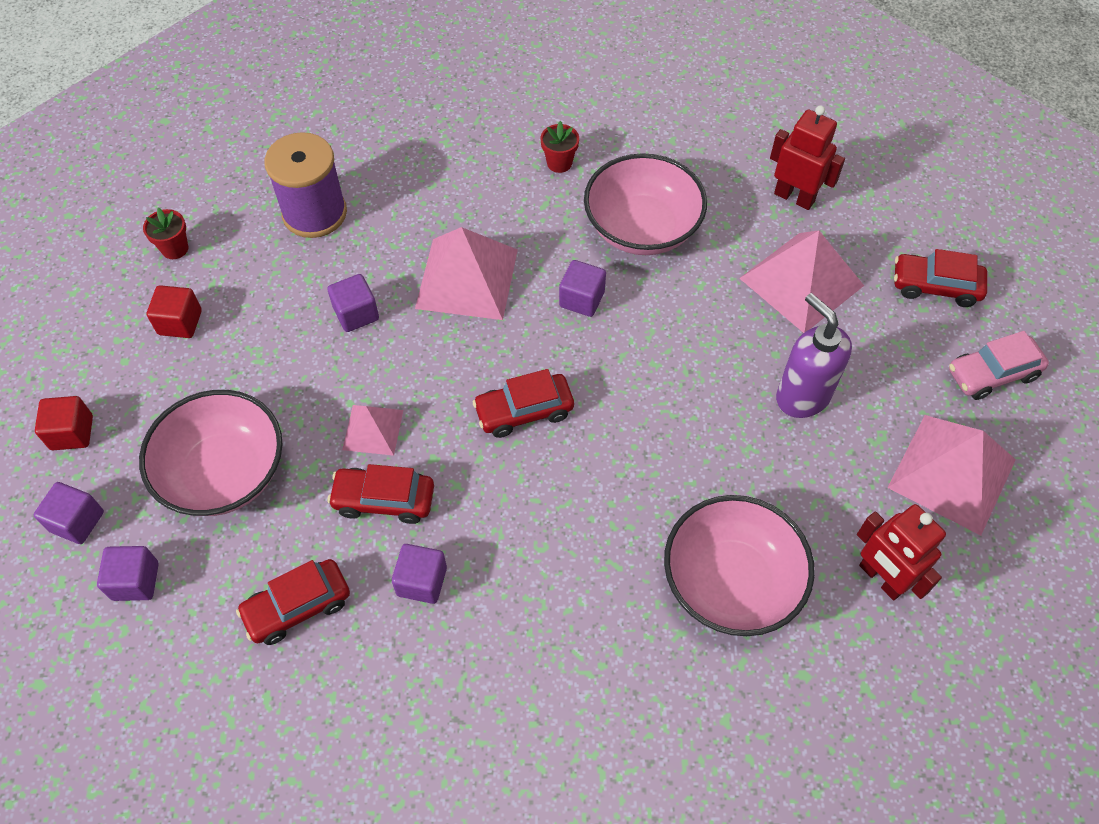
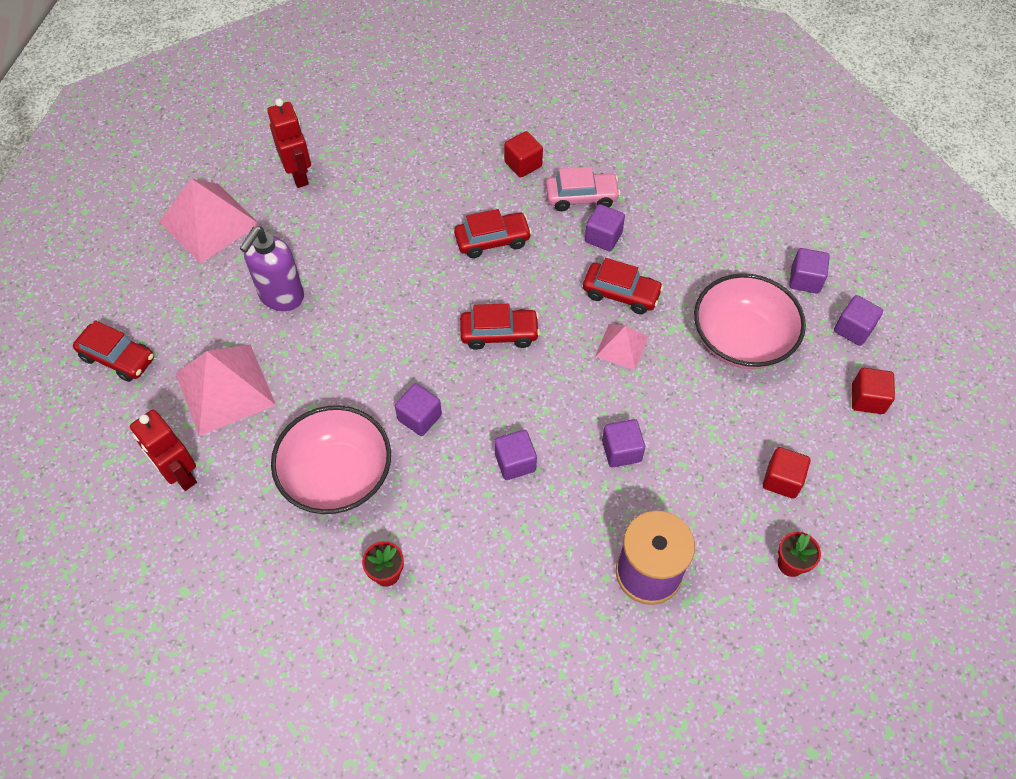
camera: 165 degrees left, 0 degrees up
red car [236,559,350,645] -> red car moved to [454,209,532,258]
pink pyramid [415,227,518,320] -> purple cube [494,430,537,480]
pink bowl [664,495,815,636] -> none
purple soap dispenser [776,293,852,418] -> purple soap dispenser turned 45 degrees clockwise [239,226,304,311]
pink car [949,331,1049,400] -> pink car moved to [546,167,621,211]
none -> red cube [504,131,543,178]

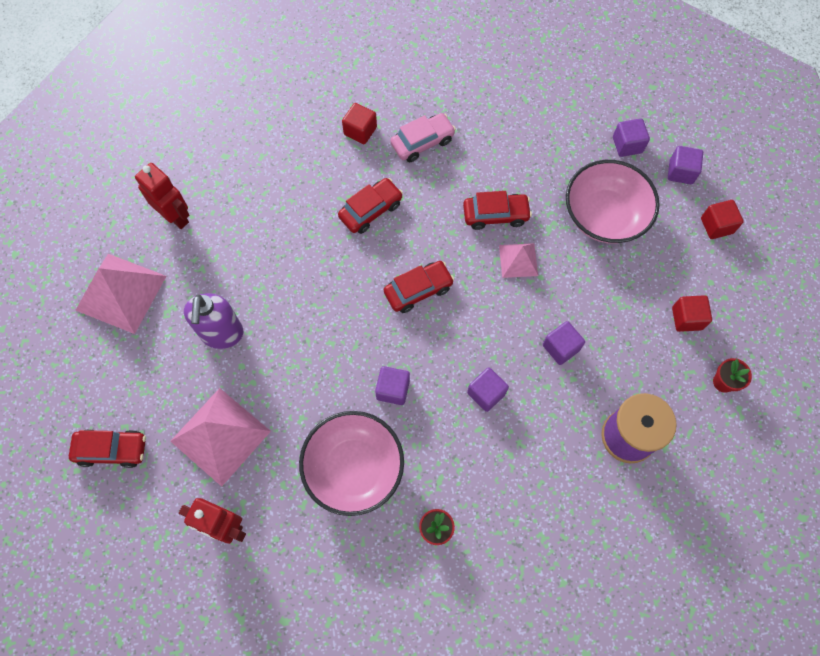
camera: 25 degrees left, 10 degrees up
purple cube [585,204,625,251] -> none

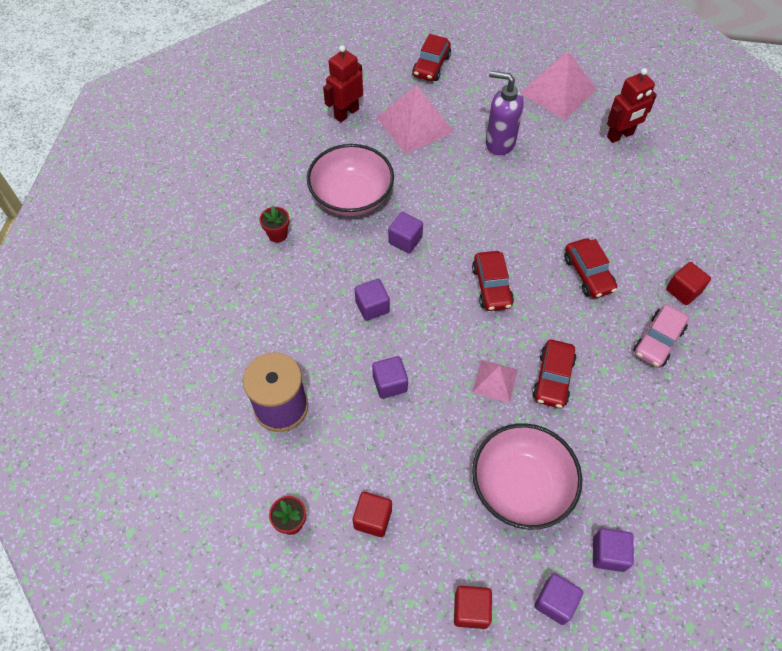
camera: 110 degrees right, 10 degrees down
pink car [390,113,456,162] -> pink car turned 45 degrees clockwise [633,304,689,368]

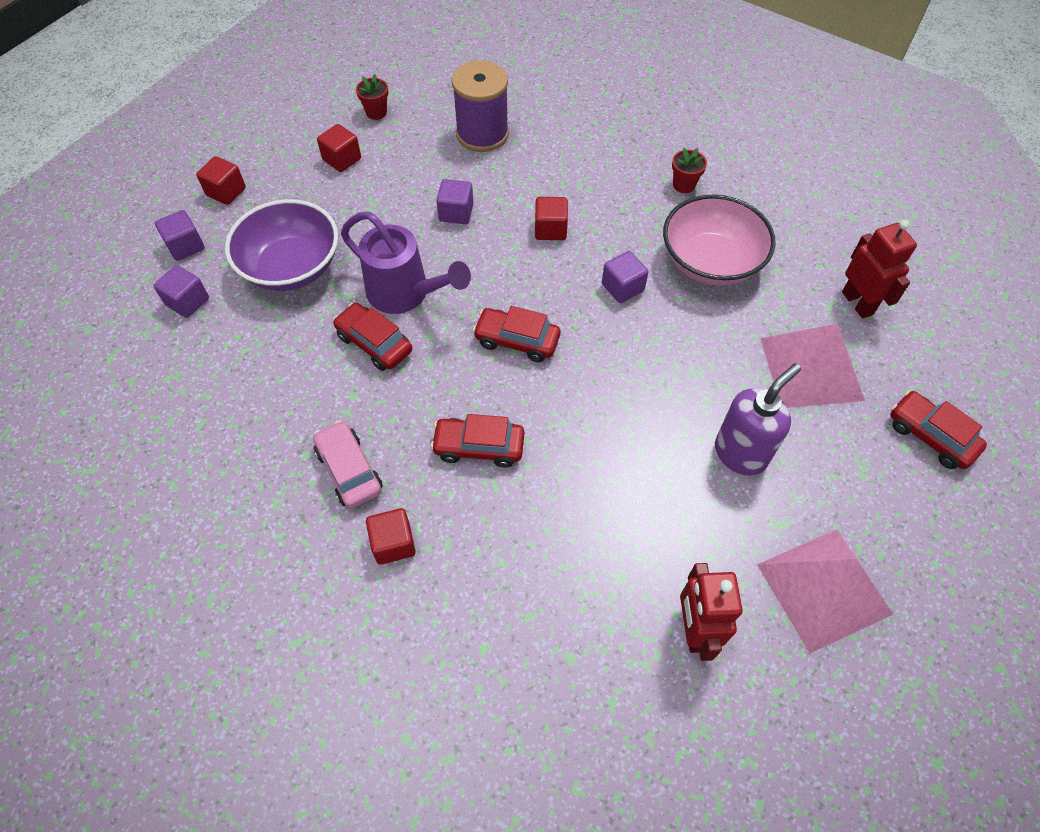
camera: 115 degrees right, 0 degrees up
purple cube [355,279,390,321] -> red cube [535,197,568,240]
pink pyramid [472,360,518,403] -> purple watering can [341,212,471,314]
pink bowl [472,423,582,530] -> purple bowl [225,199,338,291]

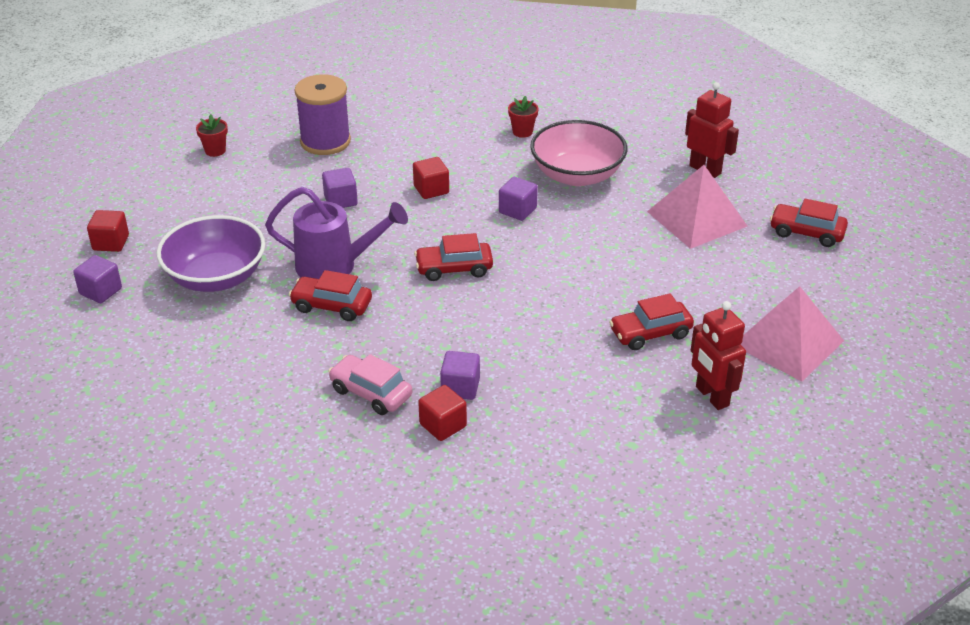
camera: 25 degrees left, 20 degrees down
purple cube [153,265,209,318] -> purple cube moved to [440,351,480,400]
red cube [317,124,361,172] -> none
red car [431,414,524,468] -> red car moved to [609,293,694,350]
purple soap dispenser [715,363,801,476] -> none

